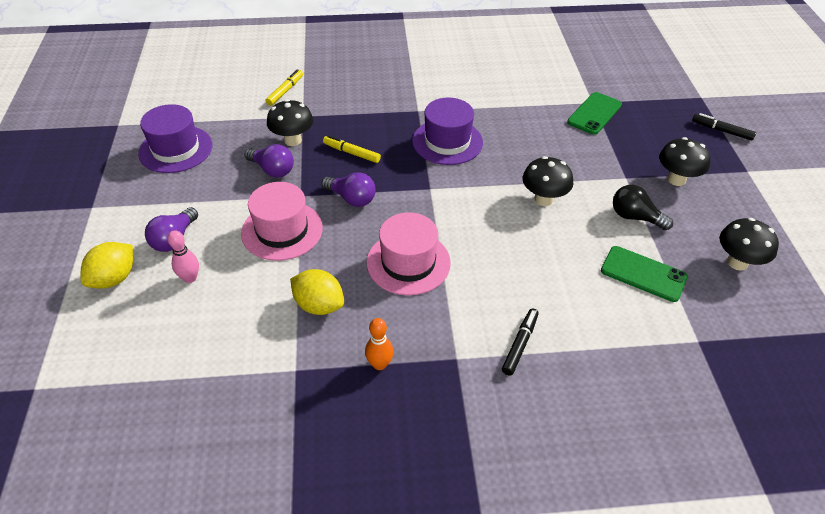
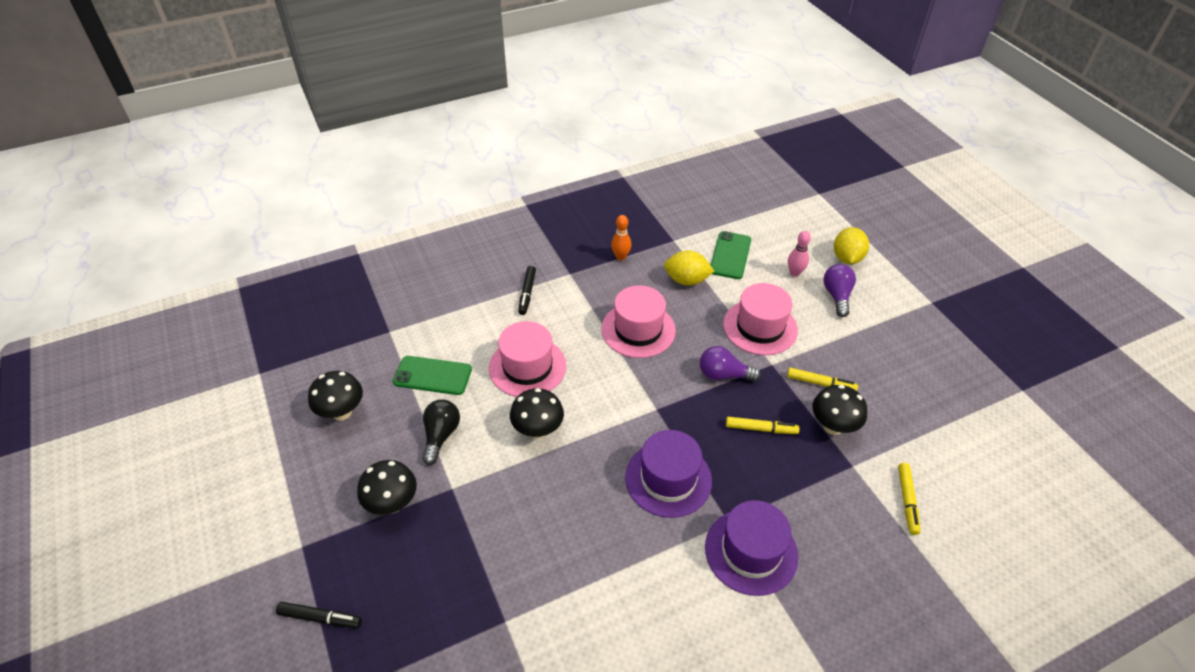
camera: 160 degrees right, 0 degrees up
purple hat [138,104,212,173] -> purple hat moved to [705,500,798,596]
purple light bulb [245,144,294,178] -> yellow marker [787,368,858,391]
green phone [567,92,622,135] -> green phone moved to [711,231,751,279]
black light bulb [613,185,673,230] -> black light bulb turned 90 degrees counterclockwise [422,400,460,465]
none -> pink hat [489,321,566,397]

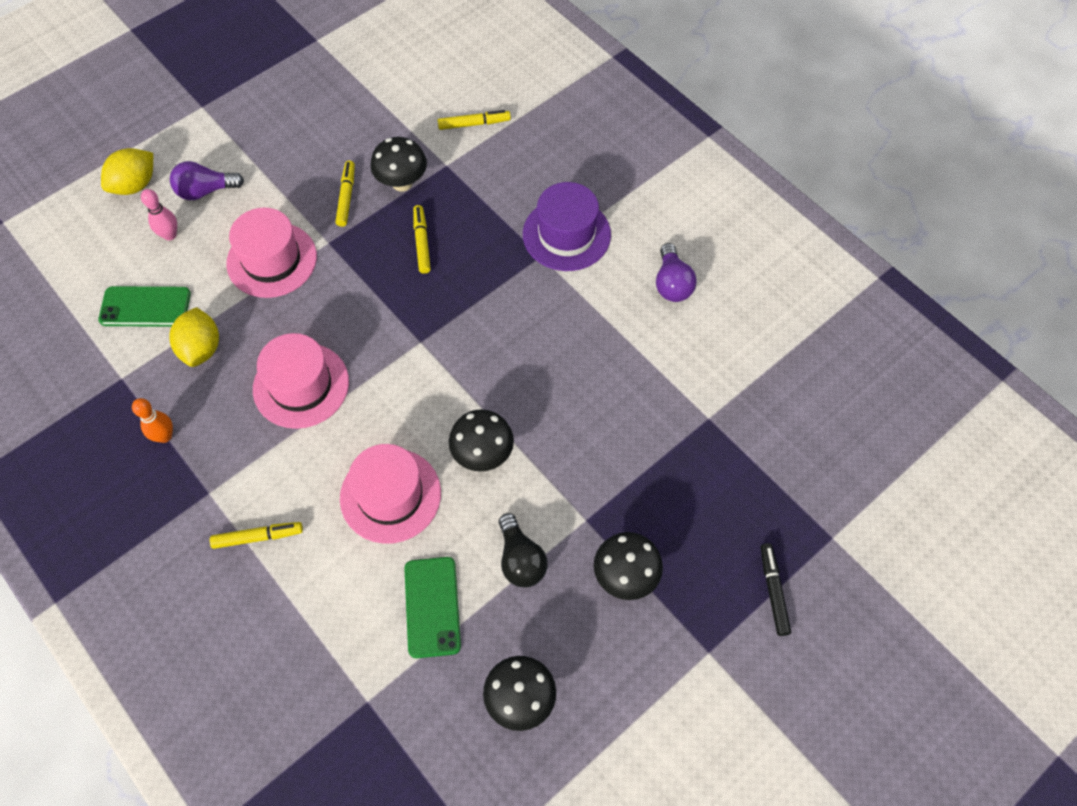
camera: 105 degrees left, 15 degrees up
black light bulb [422,400,460,465] -> black light bulb turned 105 degrees counterclockwise [499,513,547,587]
black marker [518,266,536,315] -> yellow marker [210,522,303,549]
purple hat [625,430,712,518] -> none
purple light bulb [700,346,761,382] -> purple light bulb moved to [656,243,697,302]
yellow lemon [834,227,869,264] -> yellow lemon turned 45 degrees counterclockwise [101,148,153,195]

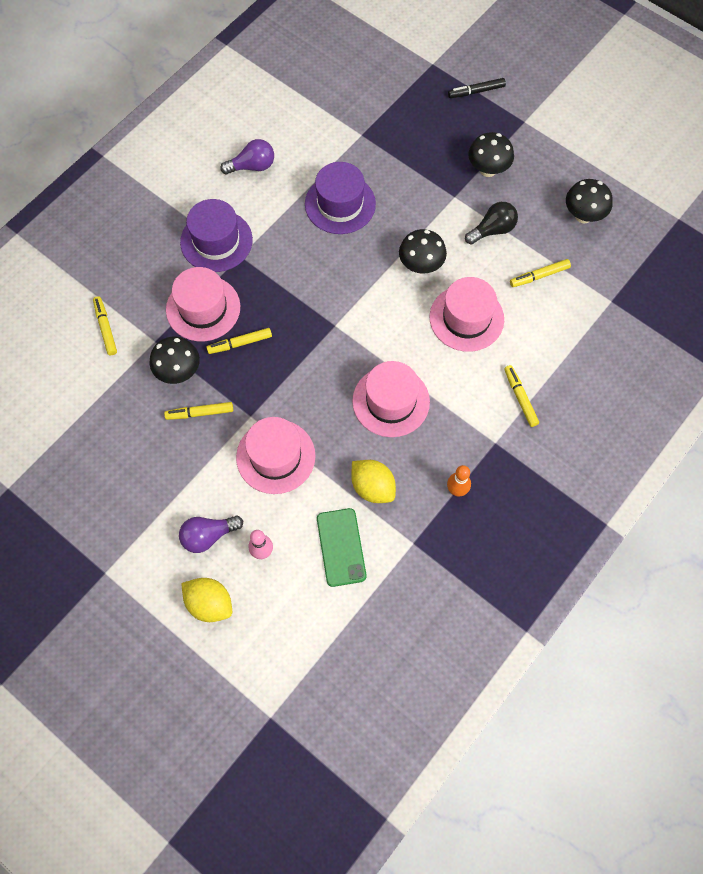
camera: 100 degrees left, 5 degrees up
yellow lemon [169,307,219,367] -> yellow lemon turned 60 degrees clockwise [351,460,396,503]
purple light bulb [170,161,244,200] -> purple light bulb turned 90 degrees clockwise [179,515,243,553]
green phone [404,557,461,658] -> yellow marker [510,259,571,287]
none -> pink hat [166,267,240,341]
none -> purple hat [305,162,376,234]

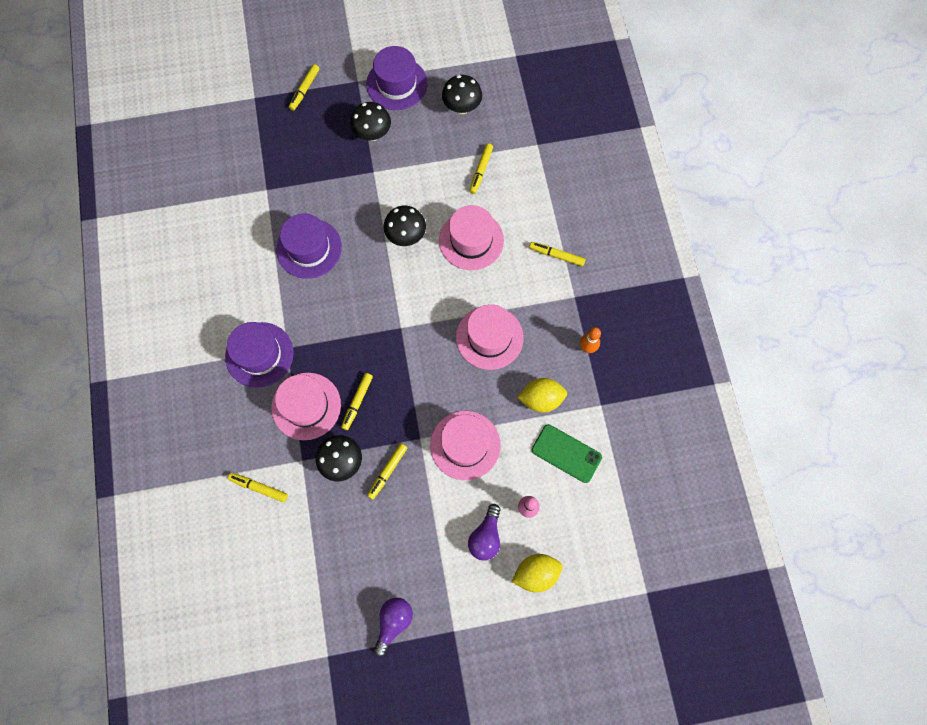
camera: 50 degrees left, 5 degrees up
purple light bulb [220,139,274,174] -> purple light bulb moved to [374,598,413,657]
black marker [448,78,506,98] -> yellow marker [289,64,319,111]
black light bulb [465,202,518,245] -> none
none -> purple hat [366,46,427,110]

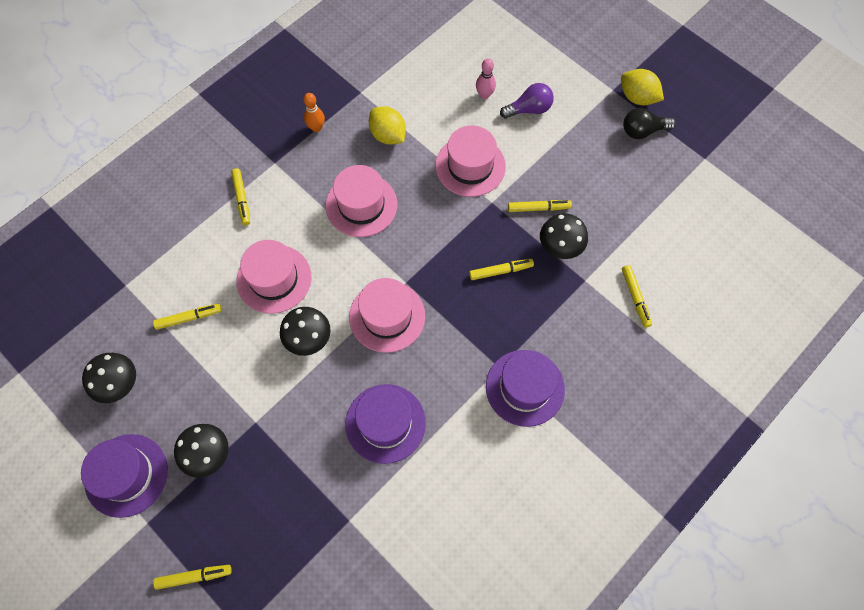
camera: 125 degrees left, 5 degrees down
pink hat [271,373,341,440] -> pink hat moved to [349,278,425,353]
purple light bulb [374,598,413,657] -> black light bulb [623,108,676,139]
yellow lemon [512,554,563,592] -> yellow lemon moved to [621,69,664,105]
green phone [532,424,602,483] -> none

